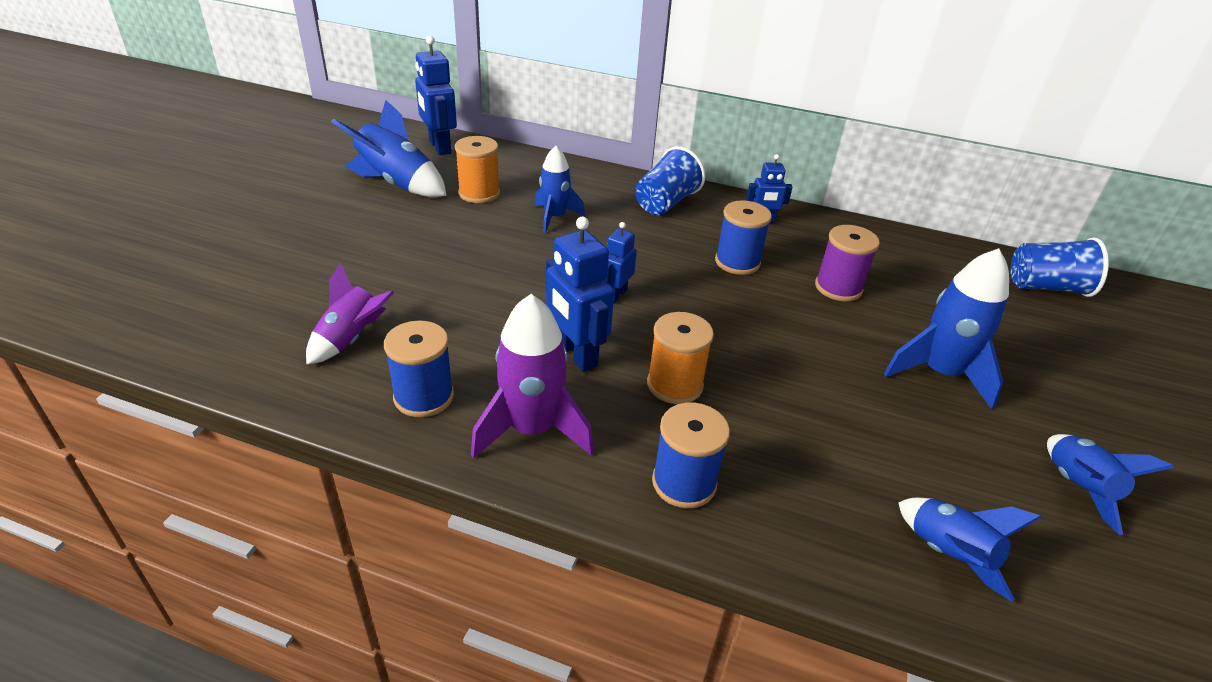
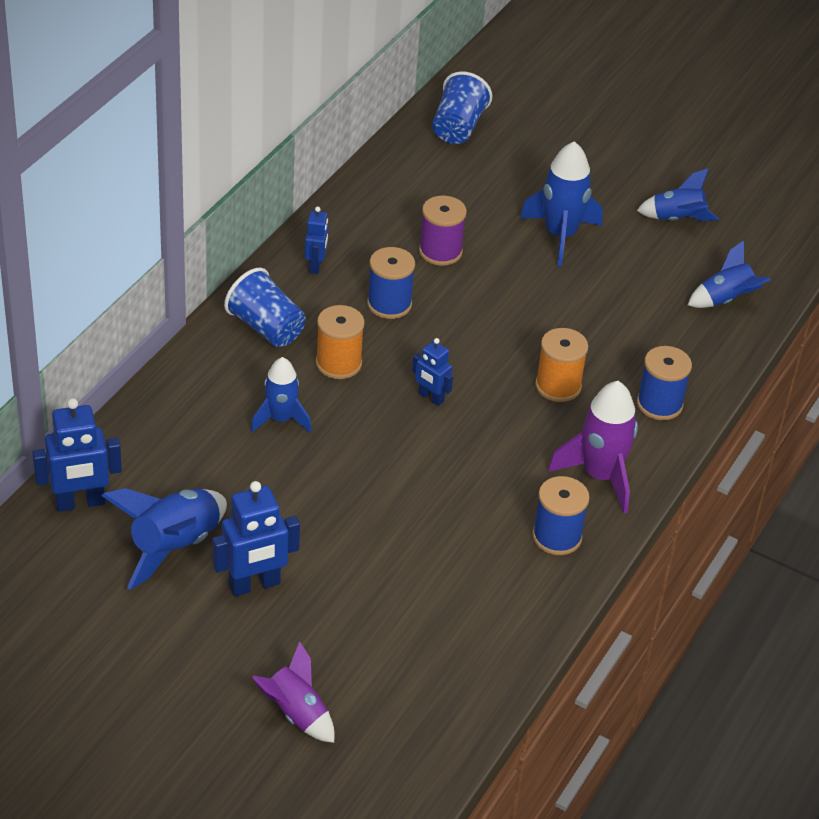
camera: 80 degrees left, 5 degrees up
purple rocket [306,263,394,365] -> purple rocket moved to [252,642,334,743]
orange spool [455,136,500,203] -> orange spool moved to [316,305,365,379]
blue robot [546,217,614,372] -> blue robot moved to [212,481,300,596]

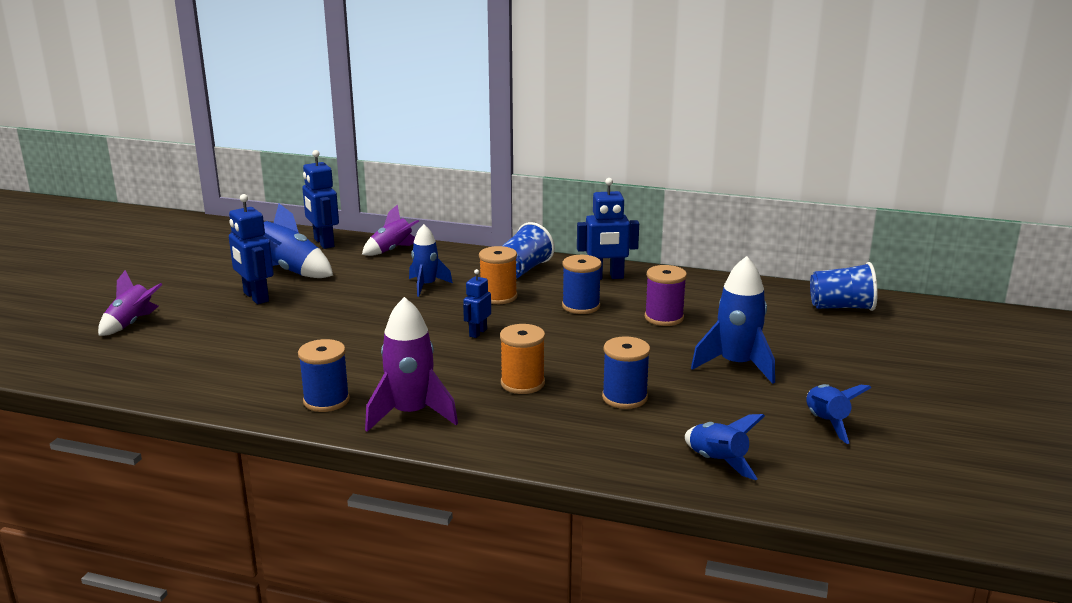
camera: 80 degrees right, 20 degrees down
blue robot [305,207,329,274] -> blue robot [577,178,639,280], size x1.69
blue spool [637,346,692,420] -> blue spool moved to [602,336,650,409]
none -> purple rocket [362,204,419,256]

